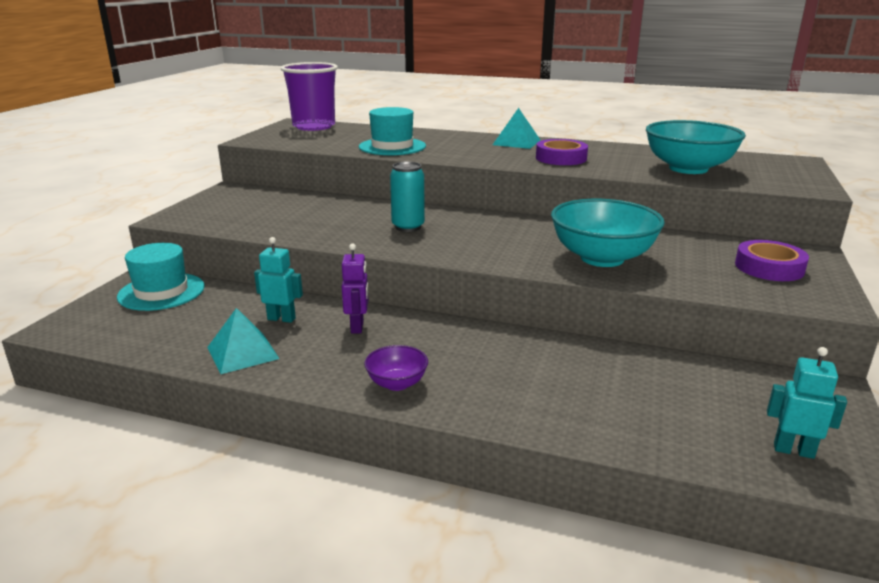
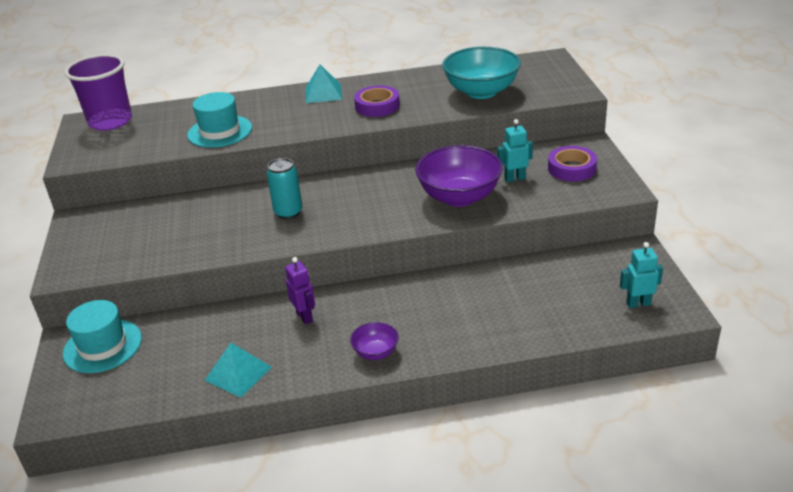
camera: 25 degrees left, 10 degrees up
turquoise robot [254,237,303,323] -> turquoise robot moved to [497,119,533,183]
turquoise bowl [551,199,665,267] -> purple bowl [415,145,503,207]

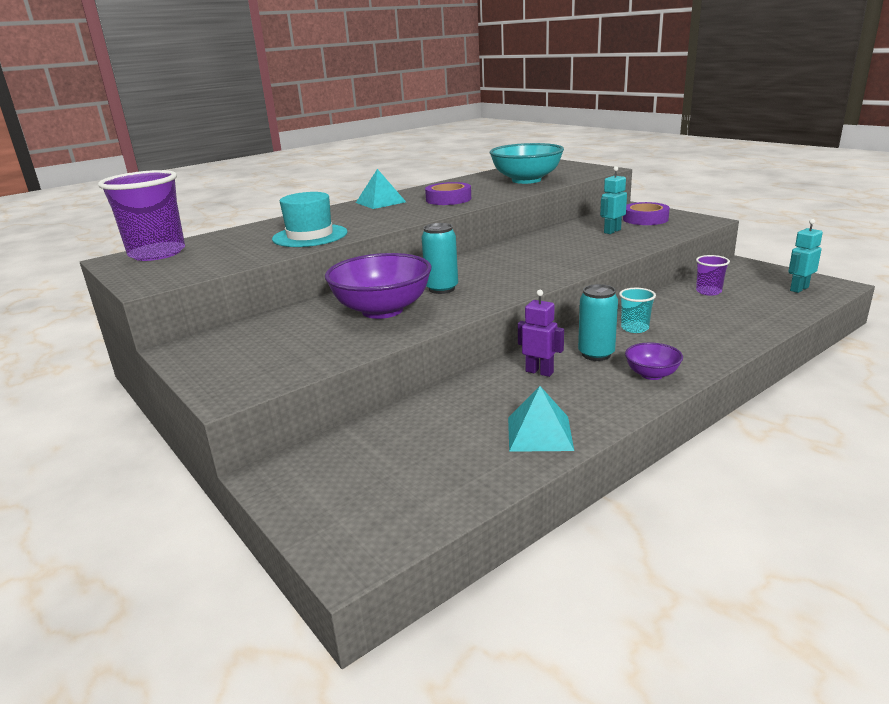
camera: 30 degrees left, 10 degrees down
turquoise hat [63,300,142,373] -> none
purple bowl [415,145,503,207] -> purple bowl moved to [325,253,431,319]
none -> turquoise can [578,284,618,361]
none -> turquoise cup [619,288,656,333]
none -> purple cup [696,255,730,295]

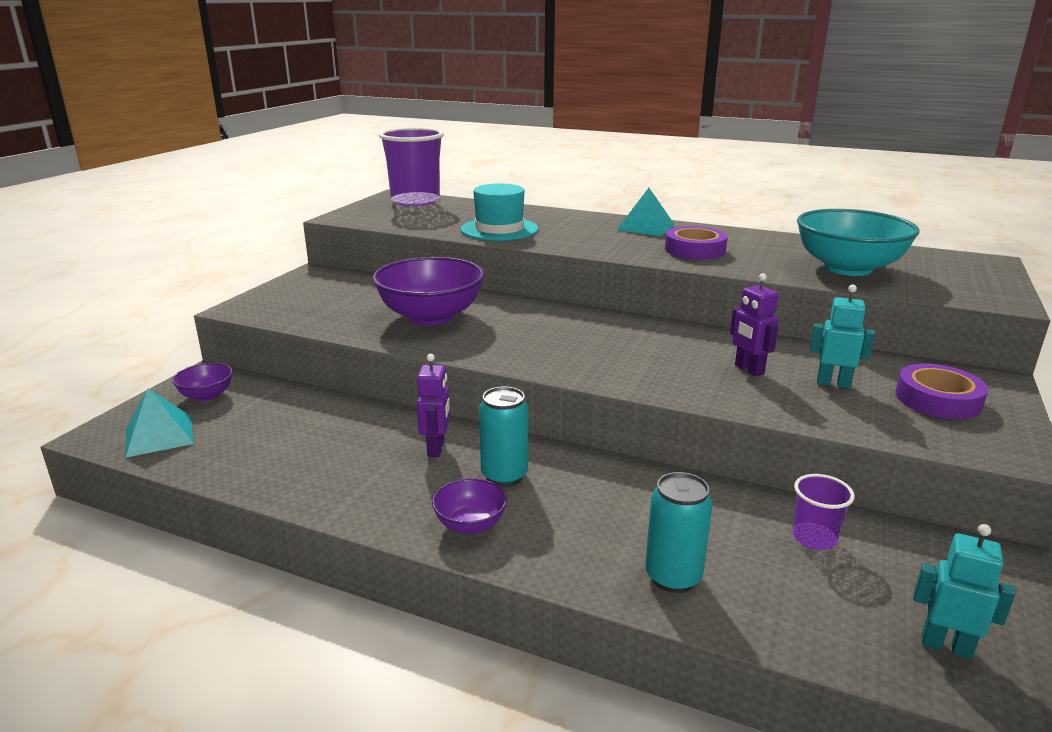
camera: 60 degrees right, 0 degrees up
turquoise can [421,223,458,294] -> turquoise can moved to [645,472,713,593]
turquoise pyramid [508,386,574,452] -> turquoise pyramid moved to [125,389,194,458]
turquoise cup [619,288,656,333] -> none
none -> purple bowl [172,363,233,401]
none -> purple robot [730,273,779,377]

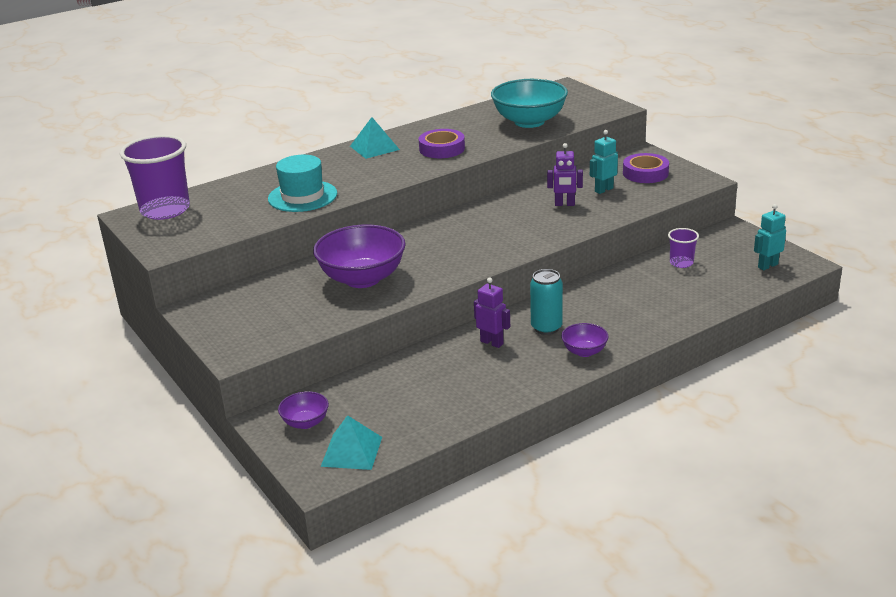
camera: 55 degrees left, 5 degrees up
turquoise can [645,472,713,593] -> none

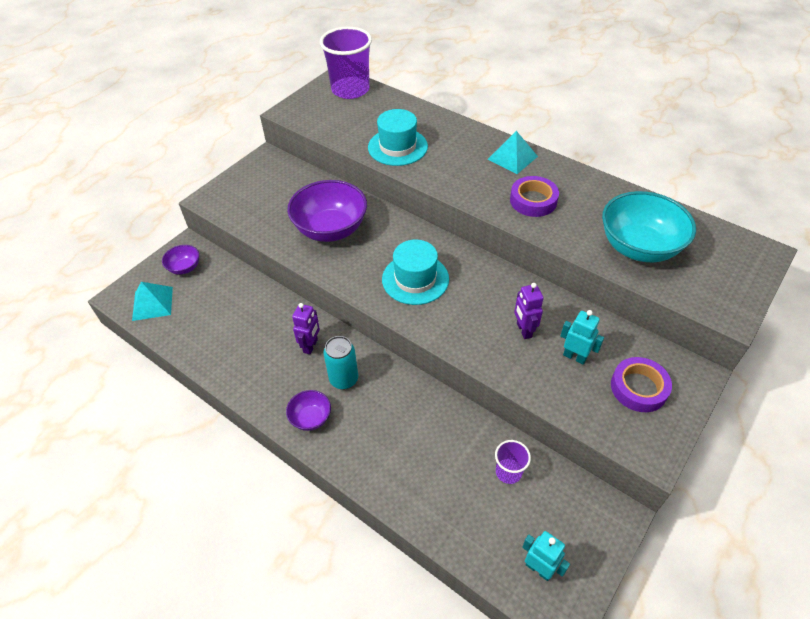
camera: 70 degrees right, 20 degrees up
none -> turquoise hat [382,239,449,305]

